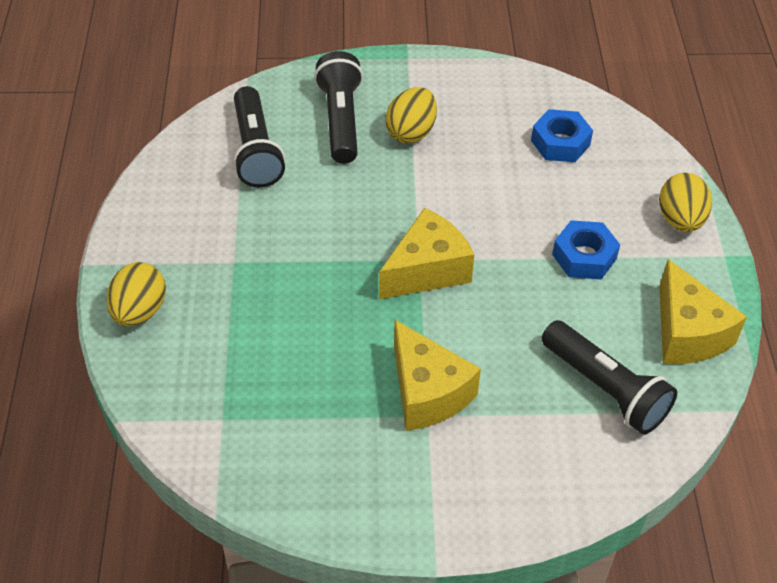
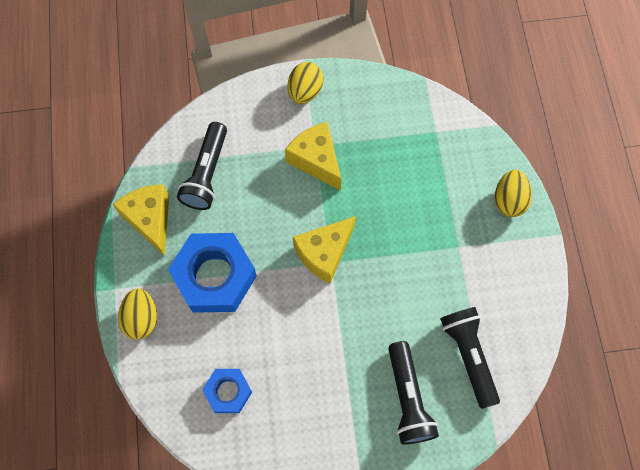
camera: 175 degrees right, 20 degrees up
yellow egg [386,87,437,143] -> yellow egg moved to [288,62,324,104]
black flashlight [542,320,677,434] -> black flashlight turned 120 degrees counterclockwise [177,122,227,210]
blue nut [552,220,620,279] -> blue nut [168,233,257,313], size x1.84

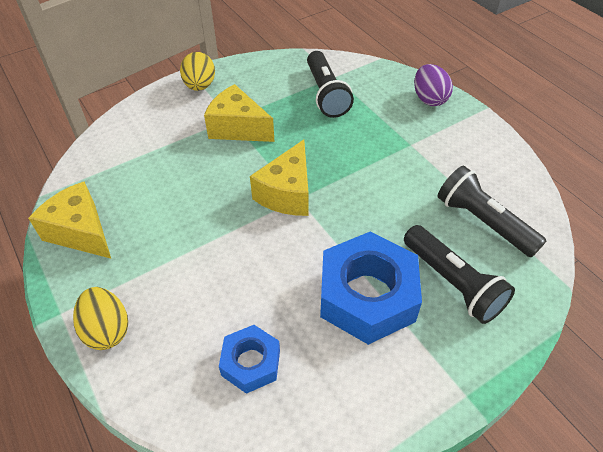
camera: 25 degrees left, 20 degrees down
blue nut [168,233,257,313] -> blue nut moved to [320,232,422,345]
black flashlight [177,122,227,210] -> black flashlight moved to [307,51,354,118]
yellow egg [495,170,532,217] -> purple egg [414,64,453,106]

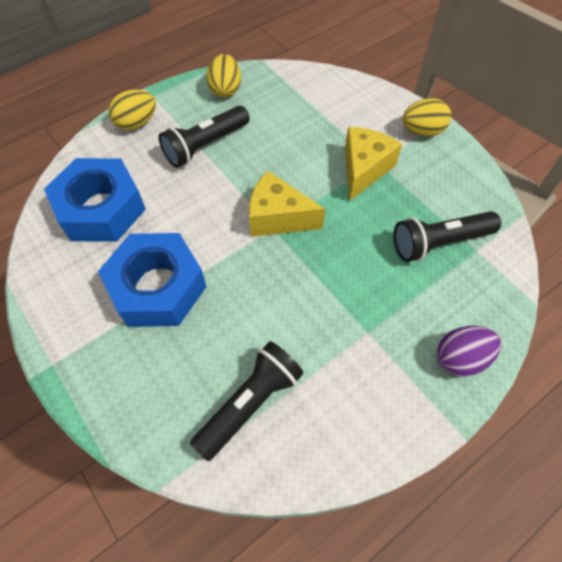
camera: 85 degrees right, 10 degrees up
yellow cheese [28,181,111,259] -> yellow egg [206,54,241,98]
blue nut [219,325,280,394] -> blue nut [44,158,146,242], size x1.84
black flashlight [404,225,515,324] -> black flashlight moved to [159,105,250,168]

